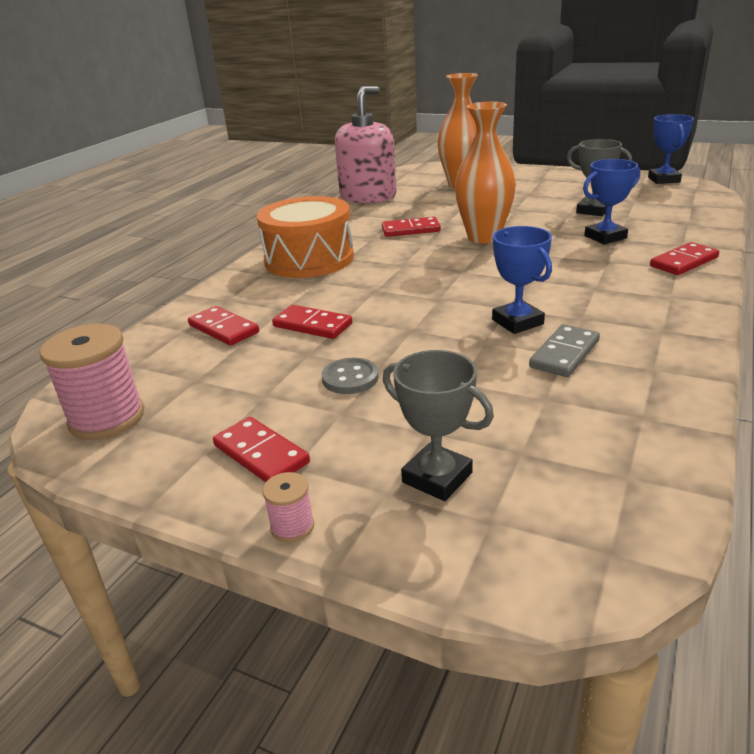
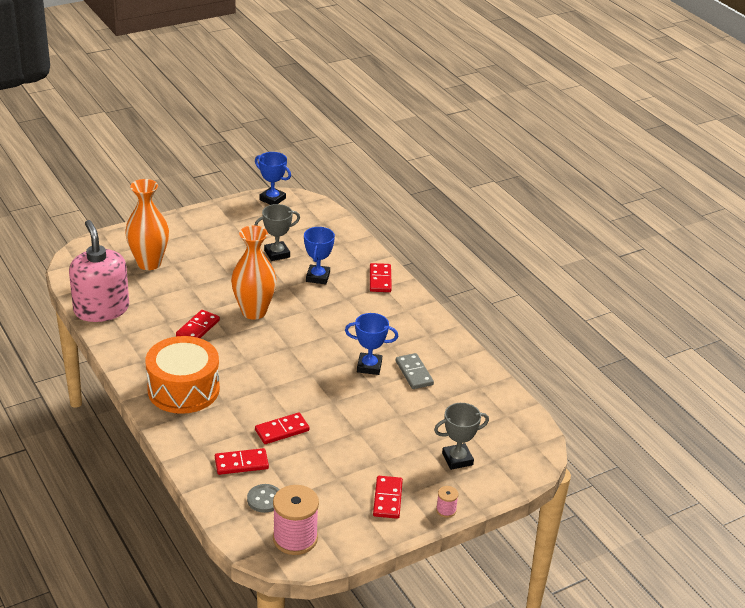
camera: 60 degrees left, 5 degrees up
red domino [213,417,310,482] -> red domino turned 75 degrees counterclockwise [373,476,403,519]
grey button [322,358,379,394] -> grey button moved to [247,484,280,513]

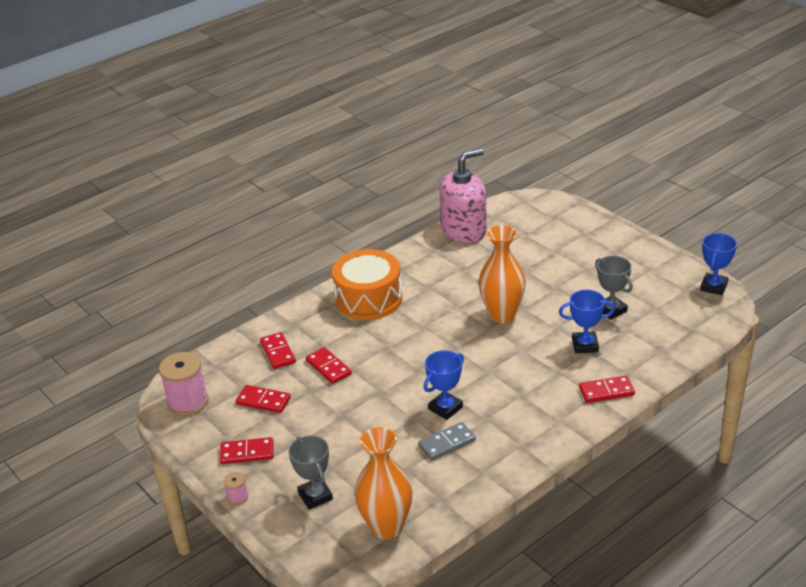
camera: 85 degrees right, 0 degrees up
orange vase [125,179,169,270] -> orange vase moved to [355,427,413,540]
red domino [176,310,220,338] -> red domino moved to [236,385,291,413]
grey button [247,484,280,513] -> none
blue trophy [345,313,398,375] -> blue trophy turned 45 degrees clockwise [424,350,464,420]

